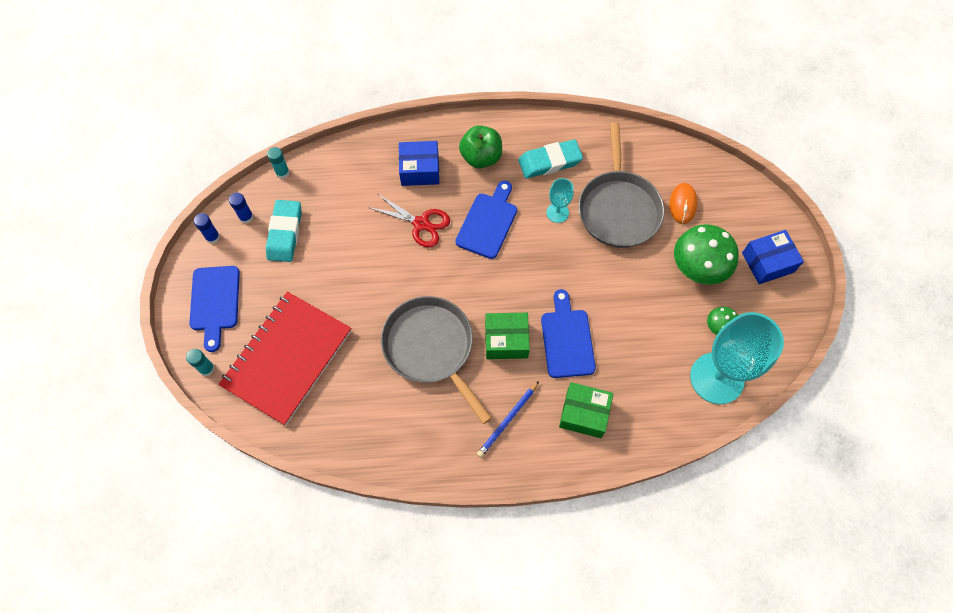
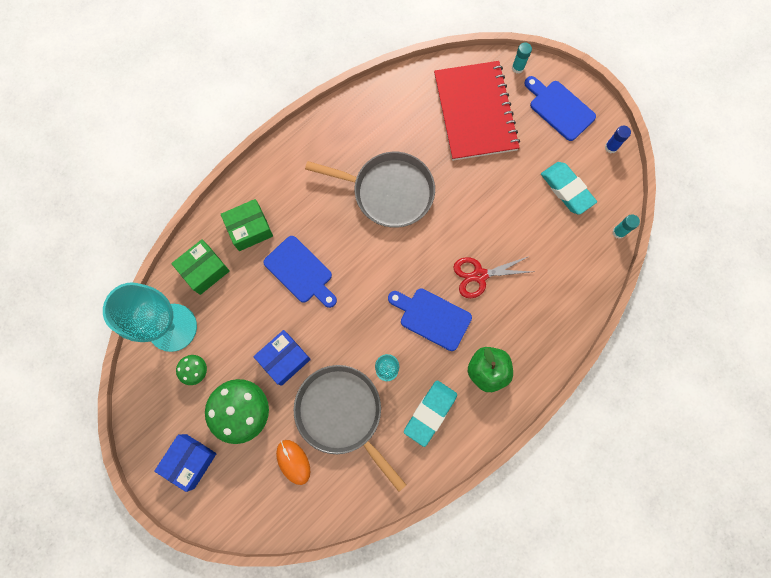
camera: 140 degrees right, 10 degrees up
blue glue stick [229,193,253,224] -> none
blue box [399,141,439,186] -> blue box moved to [253,330,311,386]
blue cutting board [455,180,517,259] -> blue cutting board turned 135 degrees clockwise [388,288,472,351]
blue pencil [477,381,539,457] -> none
green box [485,313,530,359] -> green box moved to [171,239,230,295]

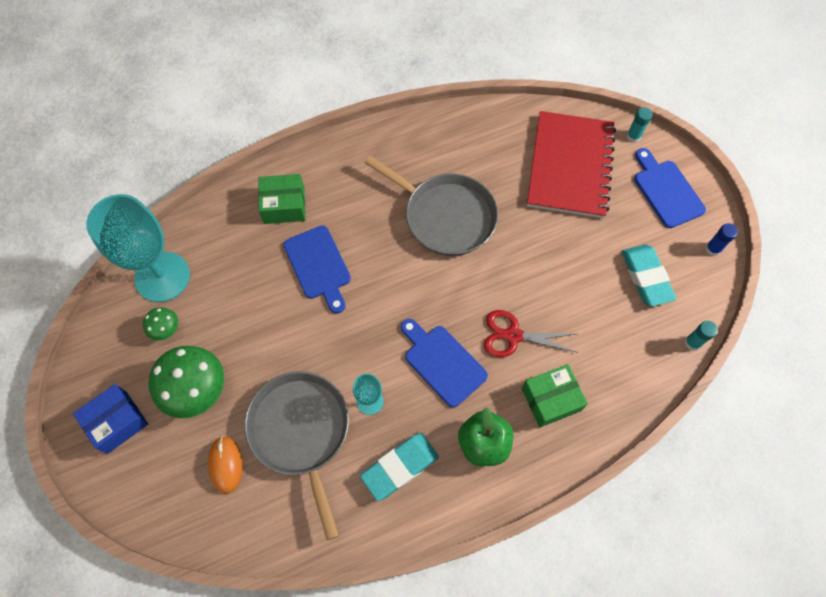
camera: 20 degrees right, 10 degrees down
green box [171,239,230,295] -> green box moved to [521,364,588,427]
blue box [253,330,311,386] -> none

